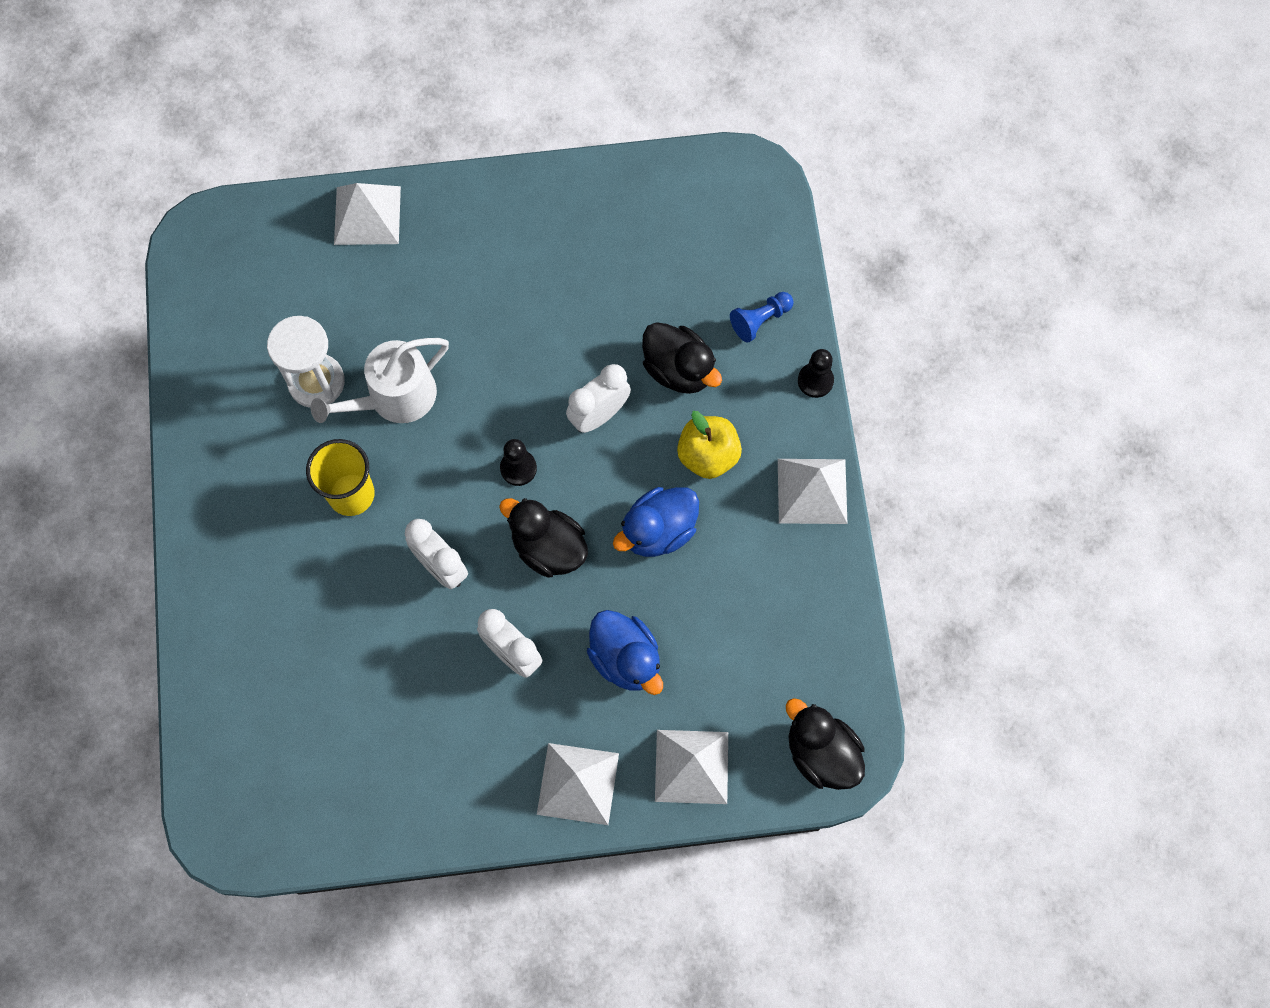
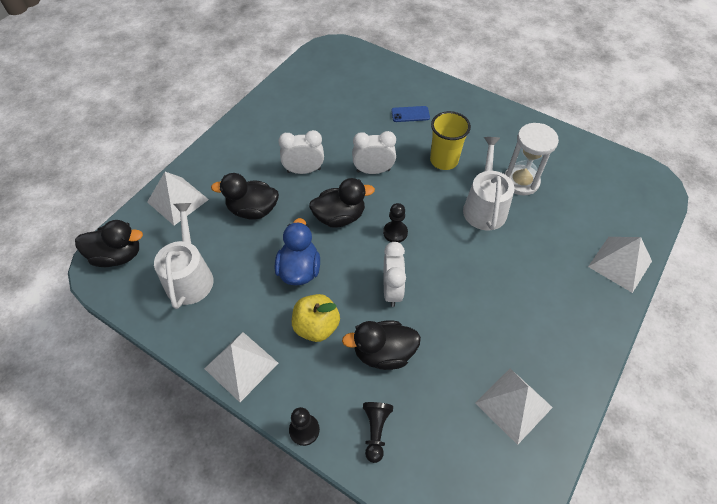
camera: 130 degrees right, 15 degrees down
white pyramid [537,743,619,825] -> white pyramid moved to [475,369,553,445]
blue duck [587,610,663,695] -> black duck [211,173,279,220]
blue pawn [730,292,794,343] -> black pawn [363,402,393,463]
none -> white watering can [154,203,213,309]
none -> blue phone [391,106,430,122]

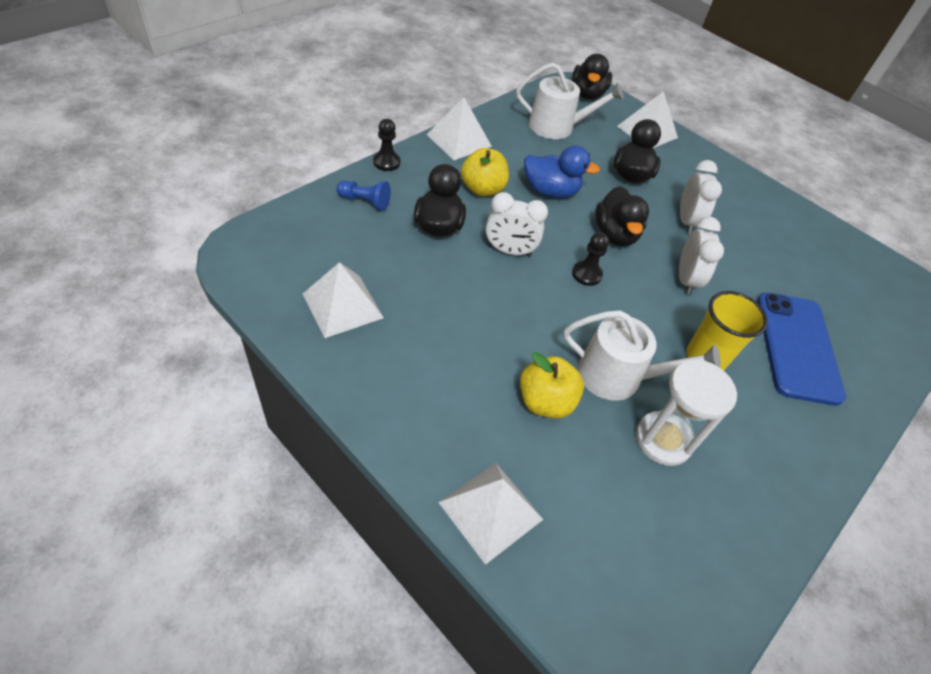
camera: 95 degrees right, 5 degrees down
black pawn [363,402,393,463] -> blue pawn [336,180,391,211]
blue phone [391,106,430,122] -> blue phone [757,293,846,406], size x2.29
none -> yellow apple [520,352,584,419]

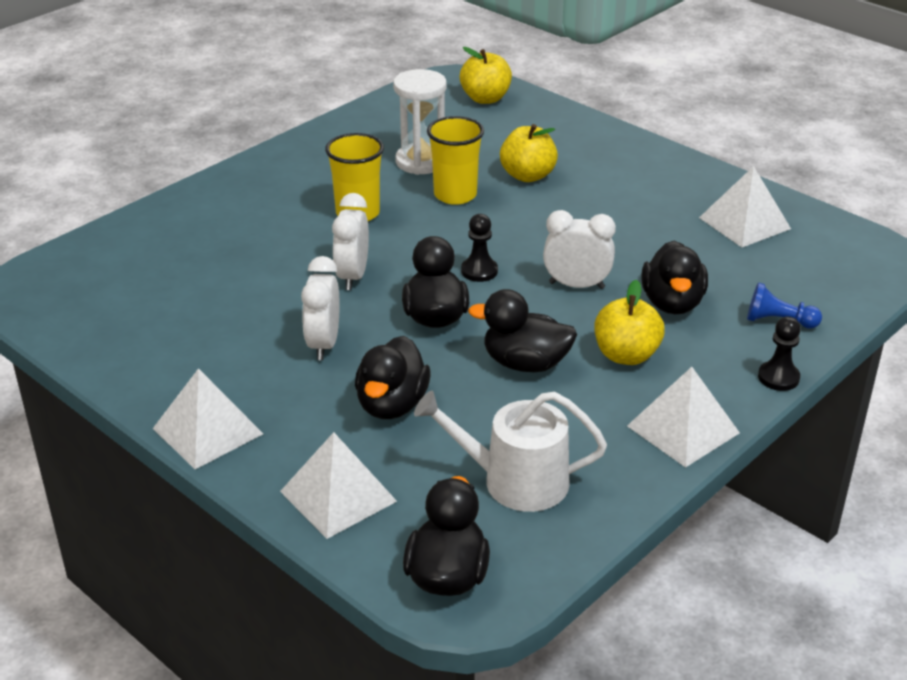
camera: 175 degrees left, 15 degrees down
white pyramid [438,463,544,565] -> white pyramid moved to [153,368,263,469]
blue duck [524,145,600,198] -> black duck [468,289,577,372]
white watering can [564,310,721,401] -> yellow cup [427,116,484,205]
blue phone [757,293,846,406] -> none
none -> yellow apple [460,47,512,104]

